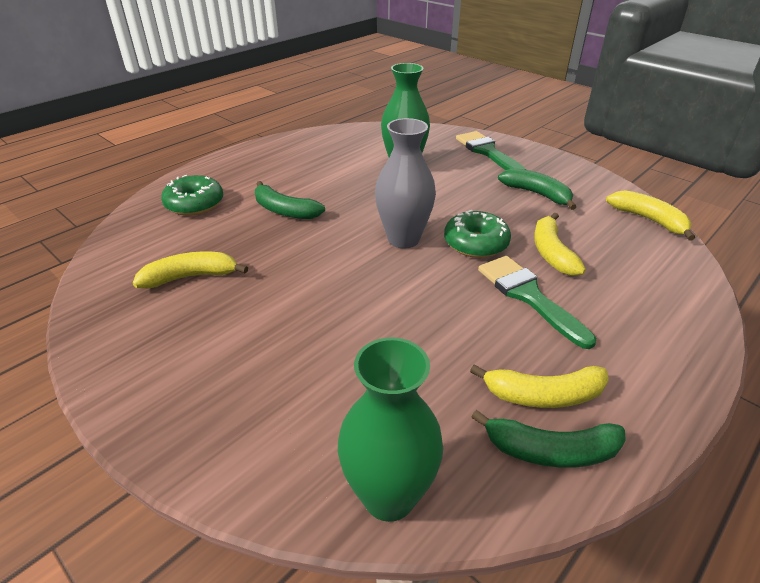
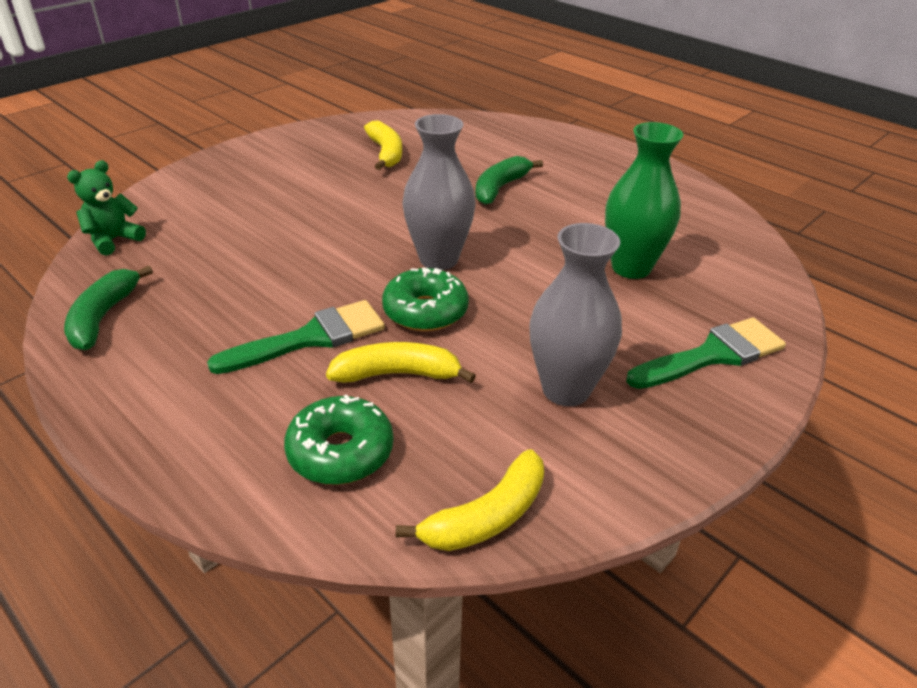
camera: 90 degrees right, 0 degrees up
green donut [161,175,223,216] -> green donut moved to [284,395,393,485]
green vase [338,337,443,522] -> green teddy bear [67,160,146,256]
yellow banana [470,364,609,408] -> none
green banana [498,168,576,210] -> grey vase [529,223,622,406]

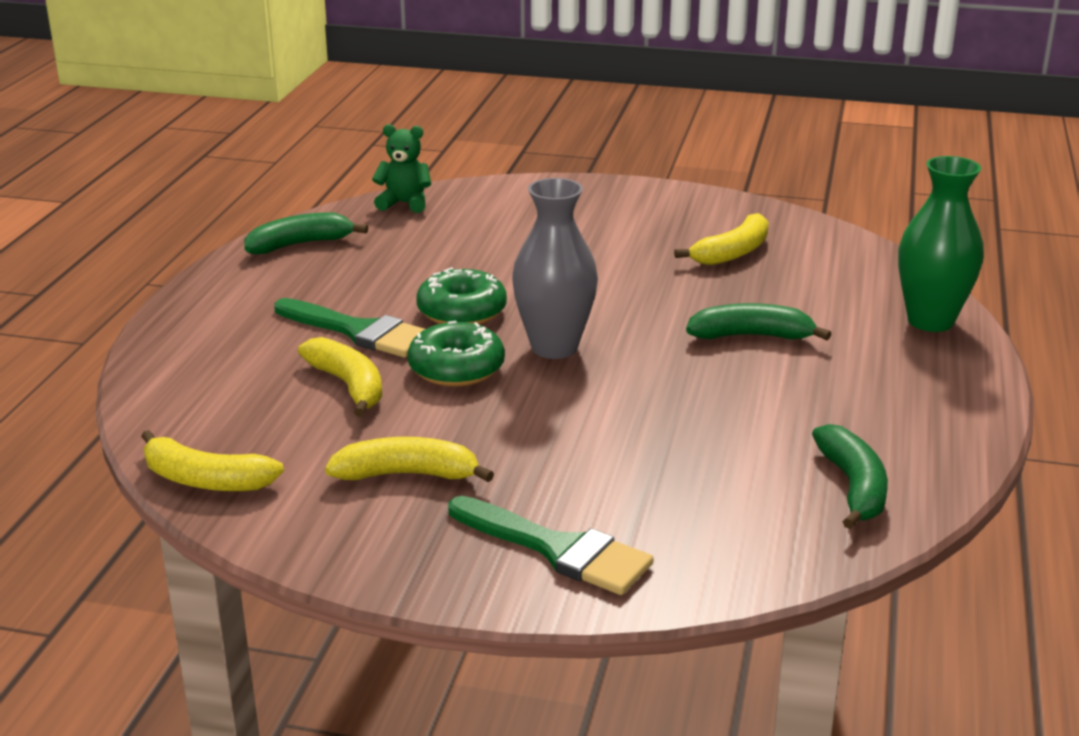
camera: 60 degrees right, 10 degrees down
green donut [284,395,393,485] -> green donut moved to [416,267,507,325]
grey vase [529,223,622,406] -> yellow banana [325,437,494,482]
green vase [605,122,683,279] -> green vase moved to [898,156,984,332]
none -> green banana [812,424,888,529]

